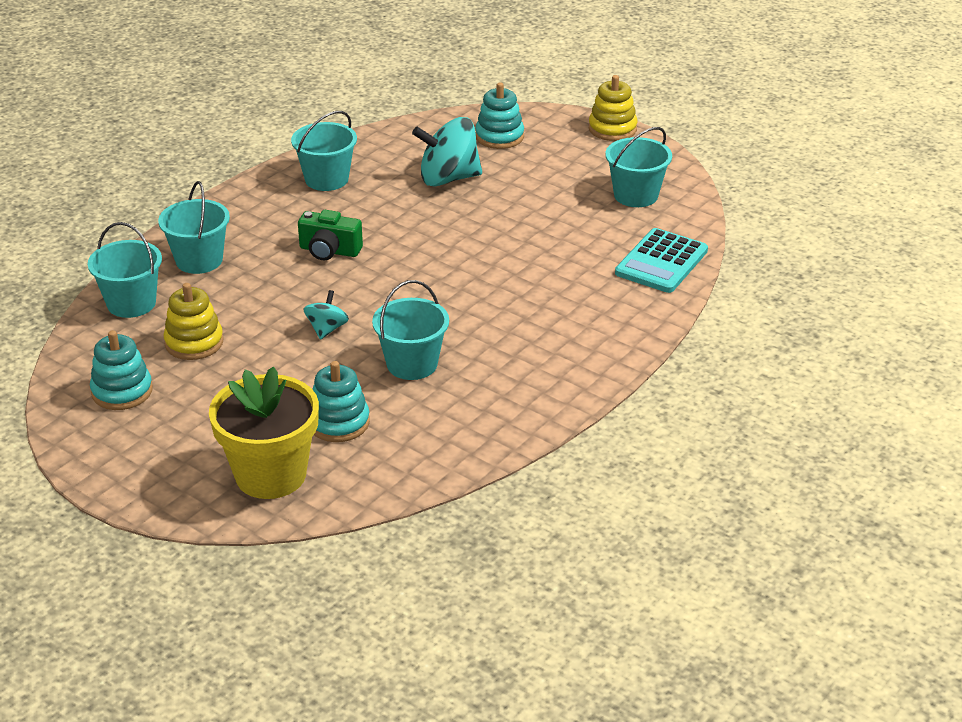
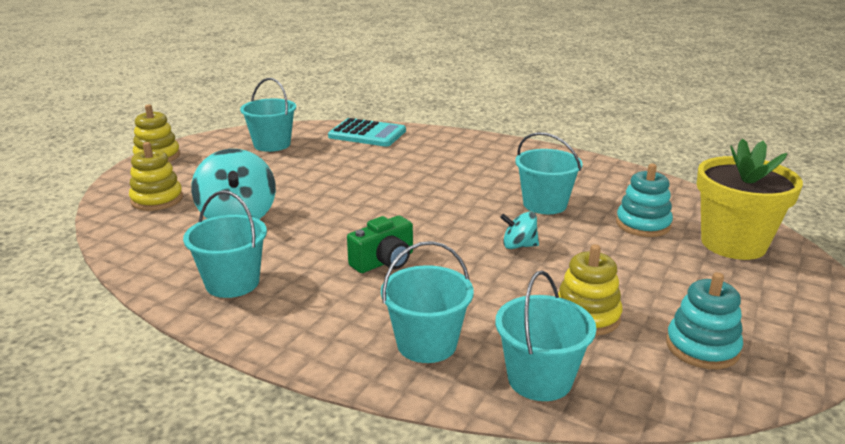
camera: 100 degrees left, 10 degrees down
green camera [298,210,363,260] -> green camera turned 45 degrees clockwise [347,216,413,273]
turquoise stacking toy [475,82,524,149] -> yellow stacking toy [129,142,183,211]

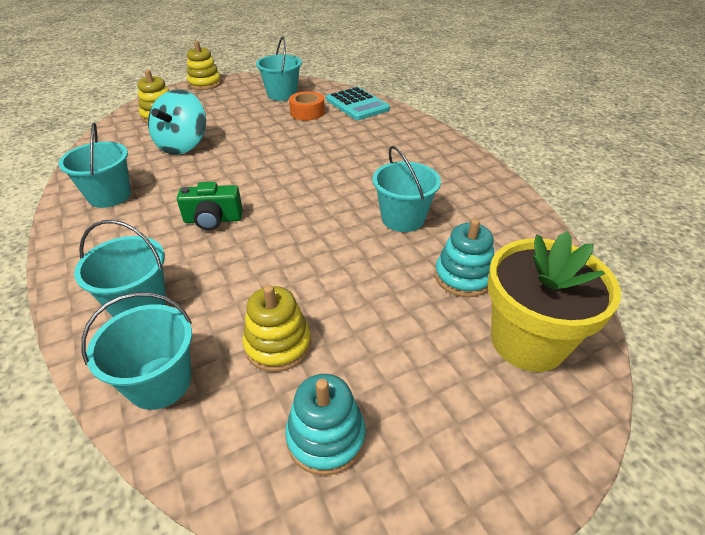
camera: 35 degrees right, 15 degrees up
turquoise spinning top [500,212,539,249] -> none
none -> orange tape [289,91,325,121]

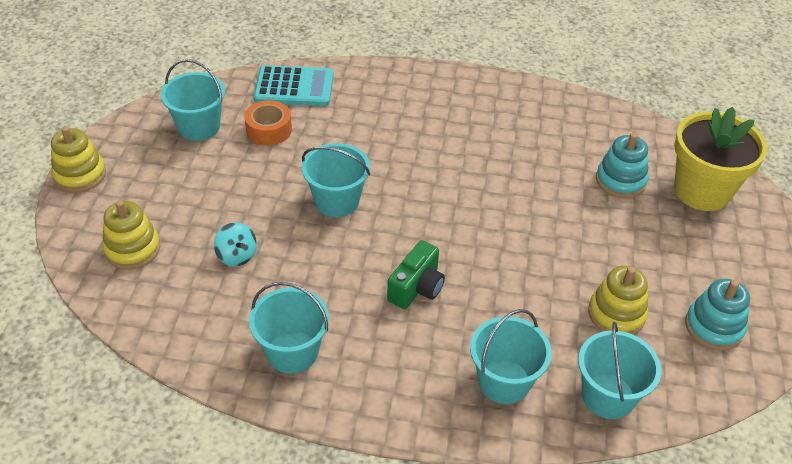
camera: 55 degrees left, 5 degrees up
turquoise spinning top [148,89,206,155] -> turquoise spinning top [214,222,257,267], size x0.52
turquoise bucket [373,146,441,232] -> turquoise bucket moved to [302,143,370,217]

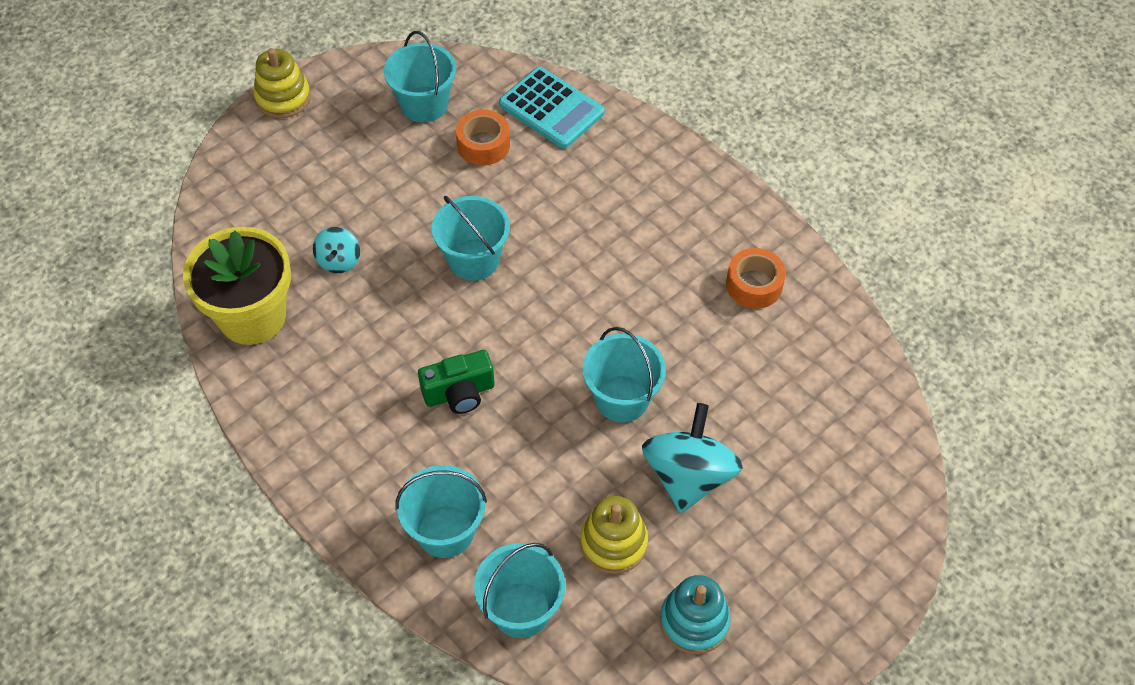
camera: 40 degrees right, 10 degrees up
yellow stacking toy [102,200,160,269] -> none
turquoise bucket [249,282,329,373] -> turquoise bucket moved to [582,327,666,423]
turquoise stacking toy [596,133,649,198] -> none
yellow flower pot [674,107,767,211] -> yellow flower pot moved to [183,227,291,345]
none -> turquoise spinning top [642,403,743,513]
none -> orange tape [726,248,786,309]

